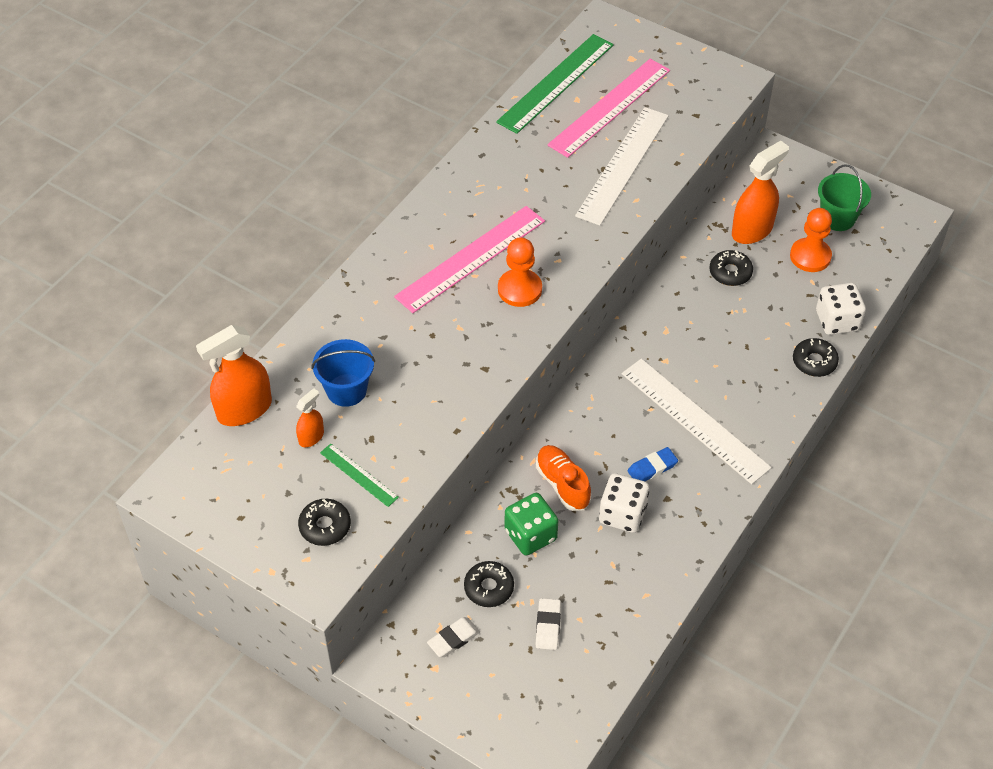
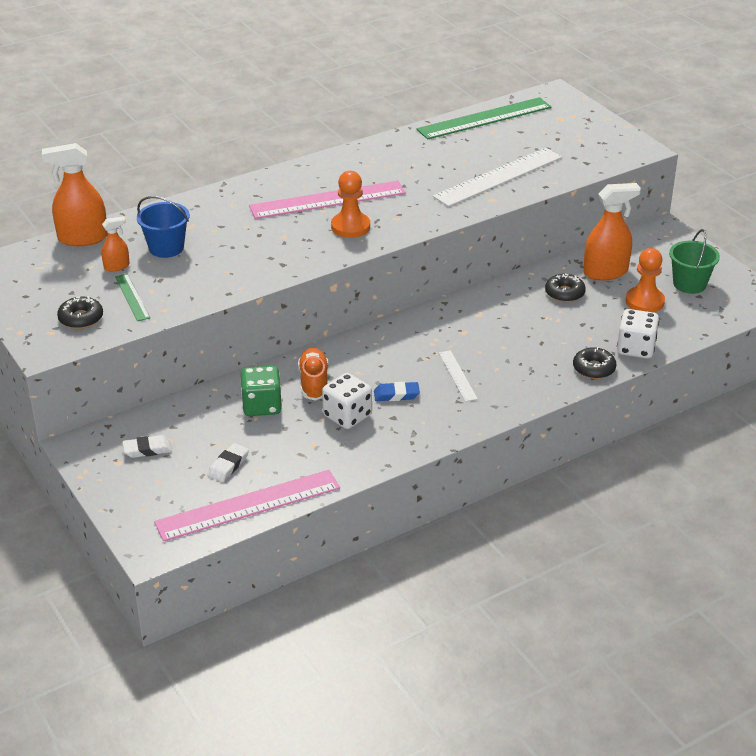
camera: 25 degrees right, 15 degrees down
black donut [464,561,514,607] -> none
pink ruler [547,59,670,158] -> pink ruler moved to [154,470,340,542]
white ruler [622,359,772,484] -> white ruler [439,350,478,402], size x0.49

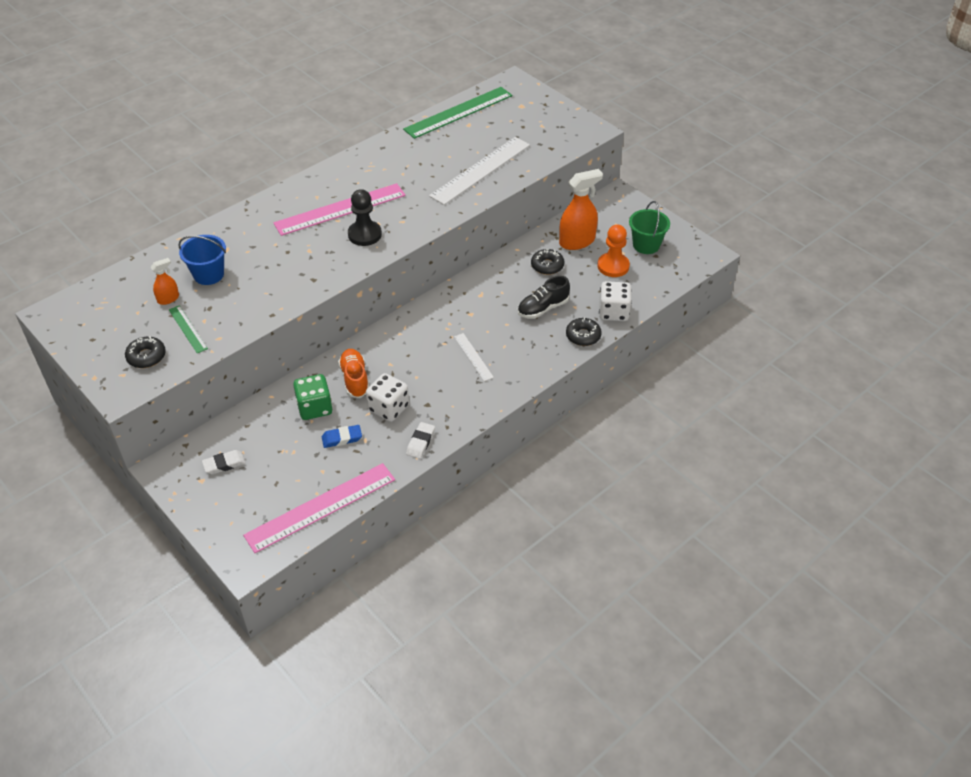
camera: 10 degrees left, 10 degrees up
orange spray bottle [42,143,108,246] -> none
white eraser [207,443,249,482] -> white eraser moved to [406,422,435,459]
orange pawn [331,171,370,238] -> black pawn [348,189,382,246]
blue eraser [374,382,420,401] -> blue eraser moved to [322,425,362,448]
none -> black shoe [517,276,570,319]

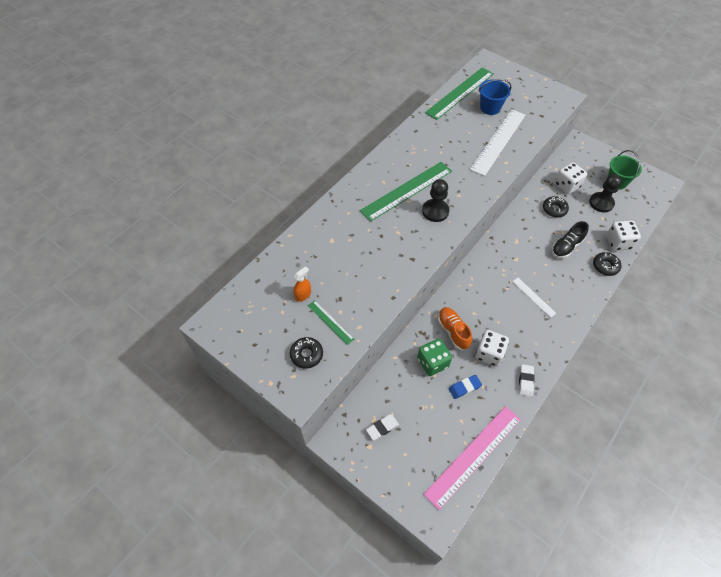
camera: 10 degrees left, 10 degrees up
blue bucket [178,235,226,285] -> blue bucket moved to [479,79,511,115]
pink ruler [273,183,406,236] -> green ruler [360,162,452,222]
orange spray bottle [559,169,603,250] -> white dice [555,162,587,194]
orange pawn [597,225,630,277] -> black pawn [589,174,622,213]

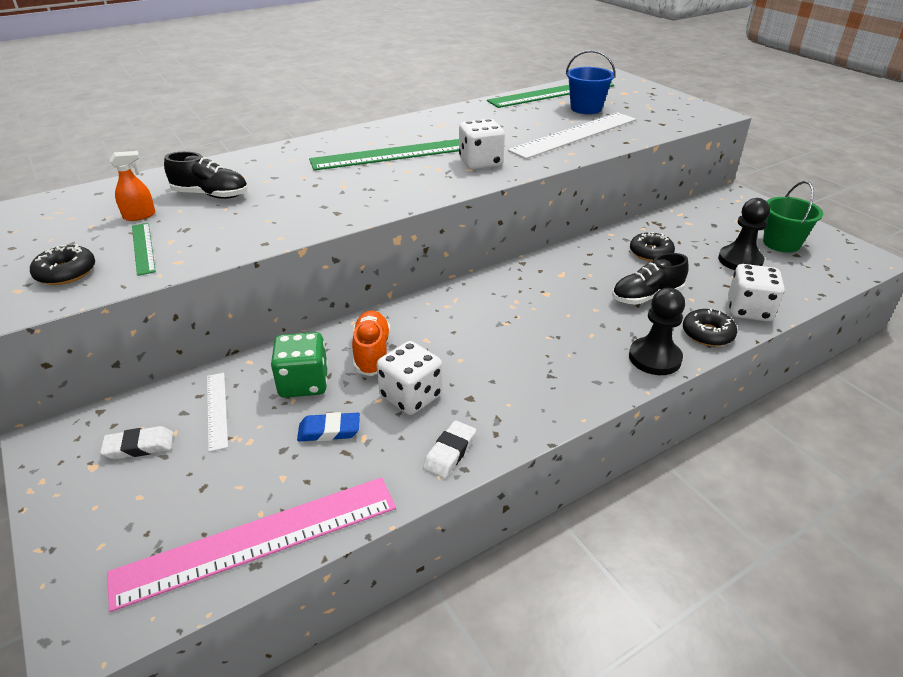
camera: 20 degrees right, 20 degrees down
black pawn [422,179,449,222] -> black pawn moved to [629,288,685,375]
white ruler [512,278,556,318] -> white ruler moved to [207,373,228,452]
white dice [555,162,587,194] -> white dice moved to [459,119,505,169]
none -> black shoe [164,152,248,199]

